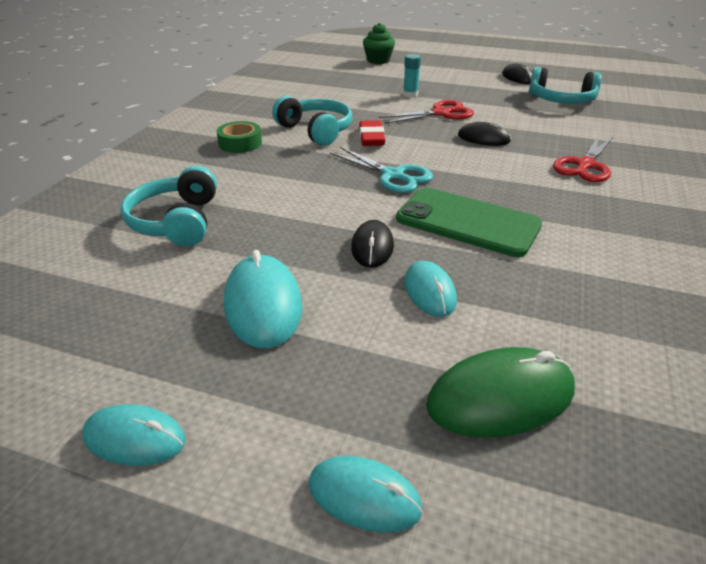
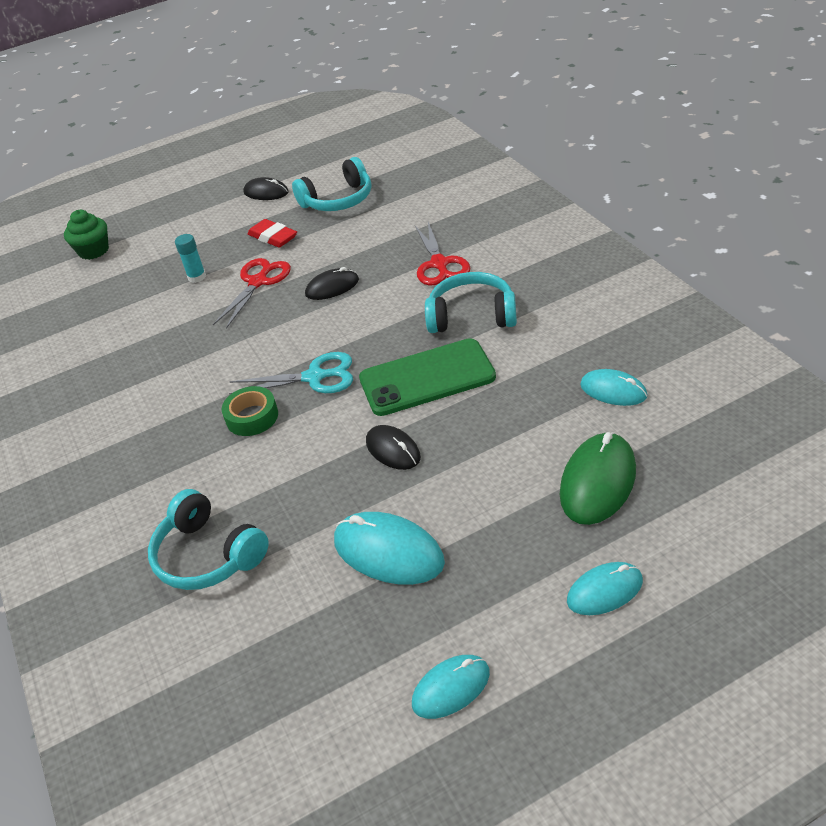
camera: 40 degrees left, 5 degrees up
green tape [217,121,262,153] -> green tape moved to [222,386,278,436]
turquoise headphones [272,96,353,146] -> turquoise headphones moved to [425,272,517,333]
red eraser [359,120,385,146] -> red eraser moved to [247,219,297,248]
turquoise mouse [404,261,457,317] -> turquoise mouse moved to [580,369,648,406]

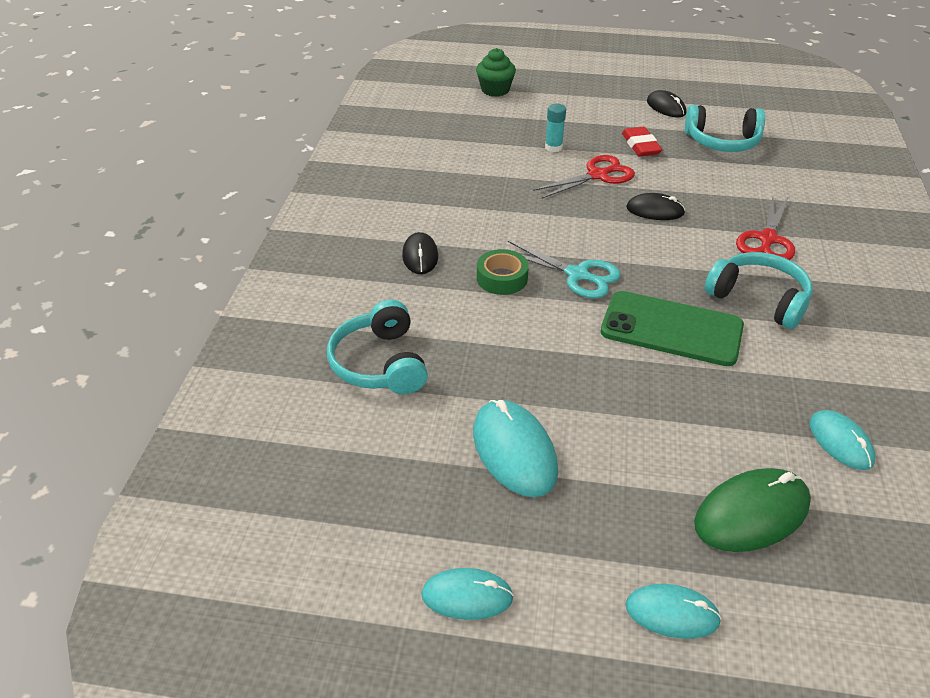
camera: 30 degrees right, 0 degrees up
black mouse [366,425,421,470] -> black mouse moved to [402,232,438,274]

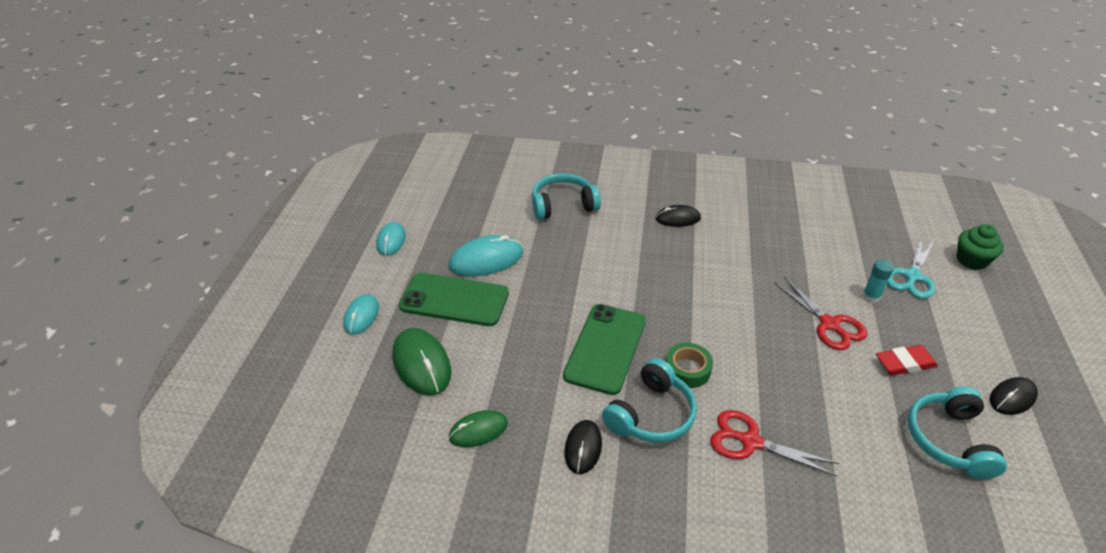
camera: 90 degrees right, 0 degrees up
green tape [477,249,529,295] -> green tape moved to [666,343,713,388]
turquoise scissors [508,241,621,298] -> turquoise scissors moved to [887,238,935,299]
black mouse [626,193,685,220] -> black mouse moved to [564,420,602,474]
turquoise mouse [810,410,876,470] -> green mouse [449,410,508,447]
none -> green phone [399,273,509,326]

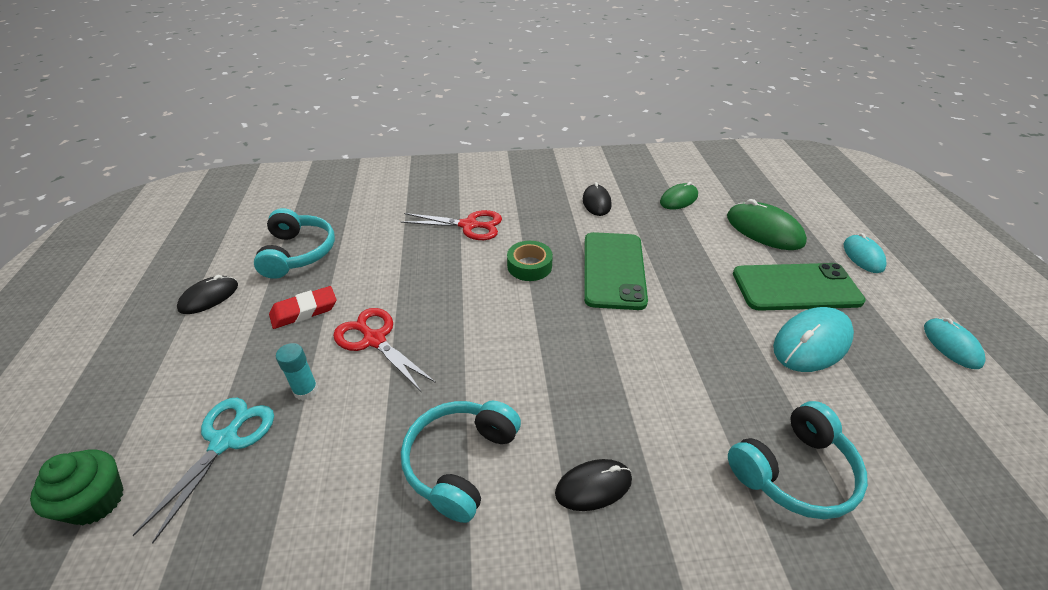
camera: 165 degrees right, 0 degrees up
turquoise headphones [602,358,697,443] -> turquoise headphones moved to [401,400,521,523]

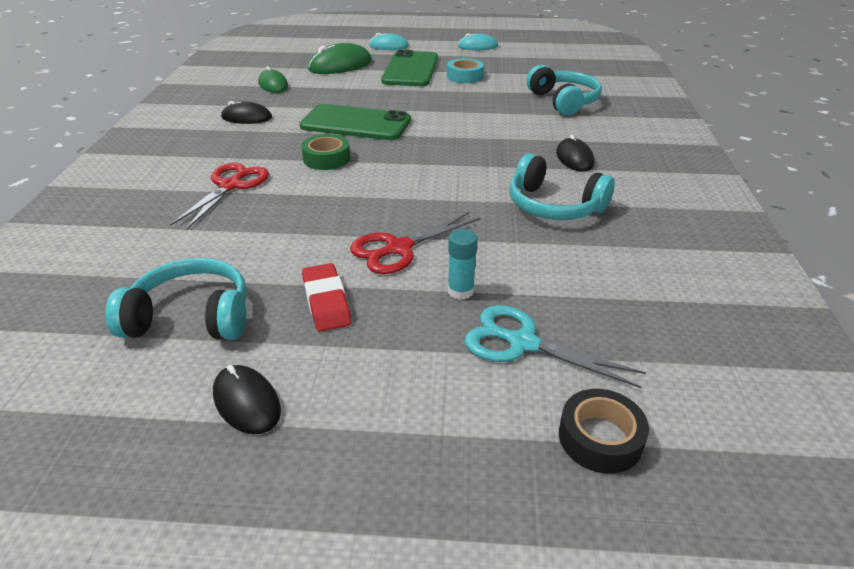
camera: 80 degrees left, 5 degrees down
green cupcake [30,449,124,525] -> black tape [559,389,649,474]
turquoise mouse [773,307,854,372] -> turquoise tape [447,58,484,83]

